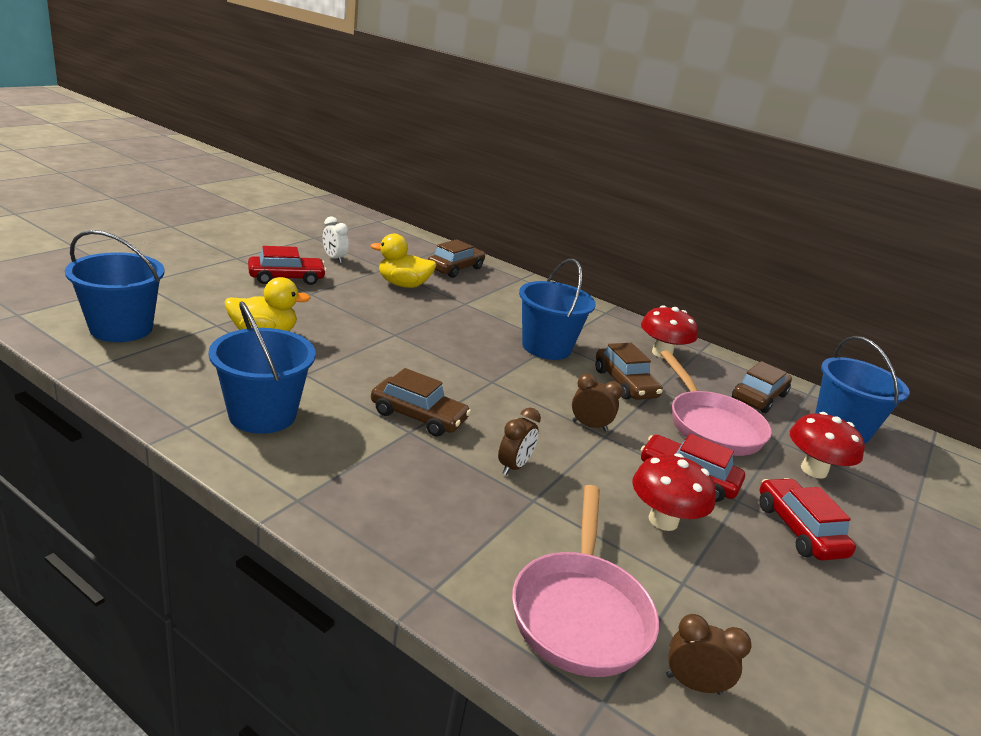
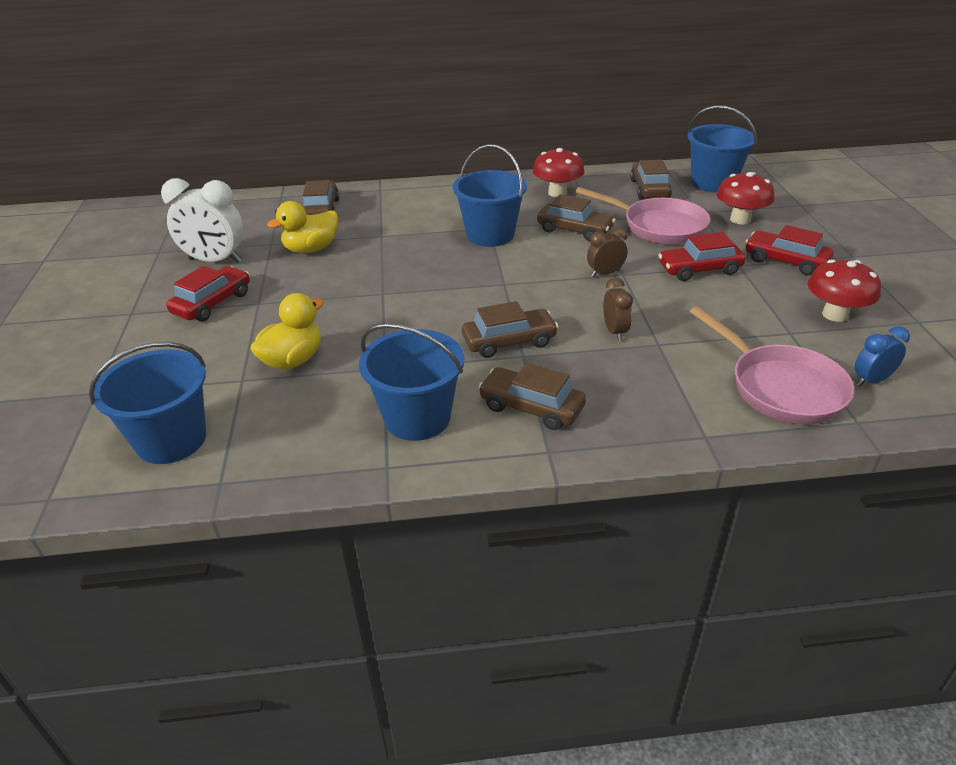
camera: 35 degrees left, 10 degrees up
white clock [323,217,349,263] -> white clock [161,178,243,263], size x1.84
red mushroom [632,453,716,531] -> red mushroom moved to [808,259,881,322]
brown clock [667,614,752,695] -> blue clock [855,326,910,386]
none -> brown car [478,363,586,430]

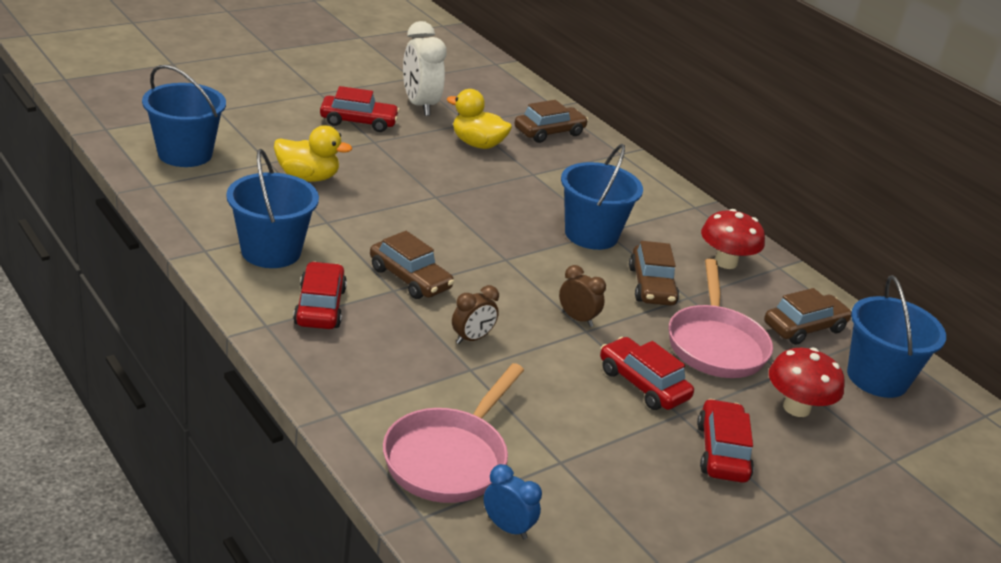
camera: 55 degrees right, 5 degrees down
brown car [478,363,586,430] -> red car [293,261,347,329]
red mushroom [808,259,881,322] -> none

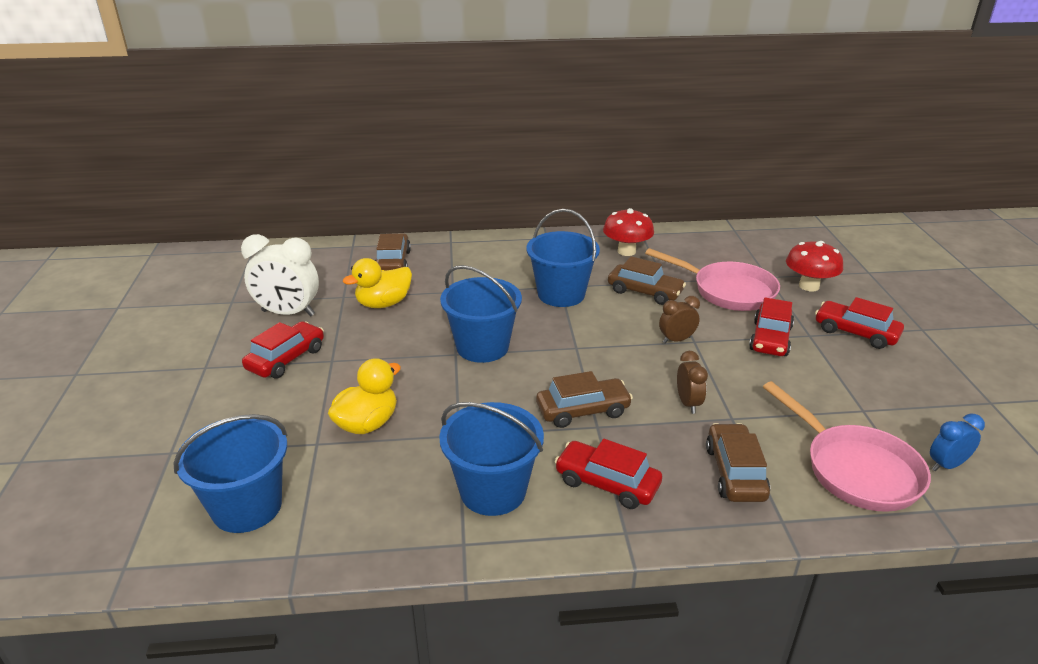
camera: 55 degrees left, 0 degrees up
red car [600,337,694,410] -> red car turned 60 degrees counterclockwise [749,297,794,356]
brown car [764,288,852,345] -> brown car moved to [706,423,770,502]
blue bucket [847,275,946,398] -> blue bucket moved to [440,265,522,363]

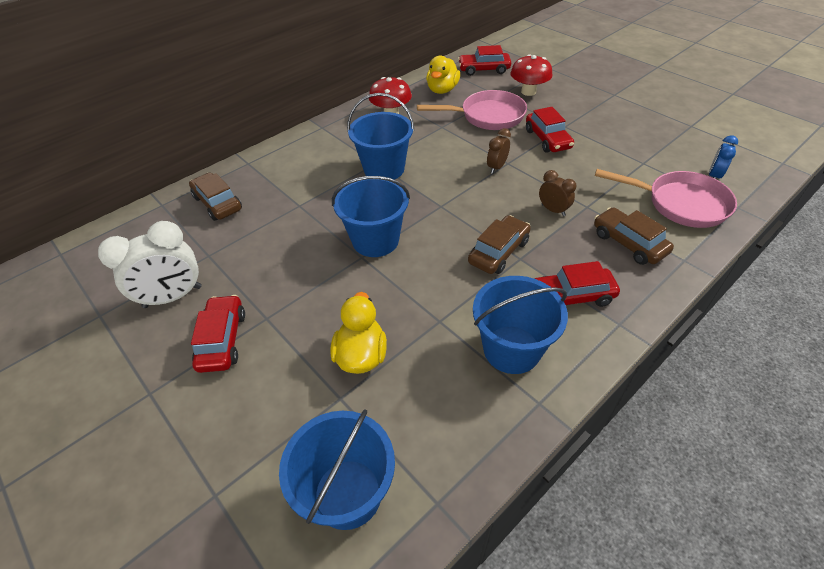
camera: 35 degrees left, 15 degrees up
yellow duck [343,258,412,308] -> yellow duck moved to [426,56,460,94]
brown car [608,256,686,305] -> none
red car [815,297,904,349] -> red car moved to [458,45,511,76]

